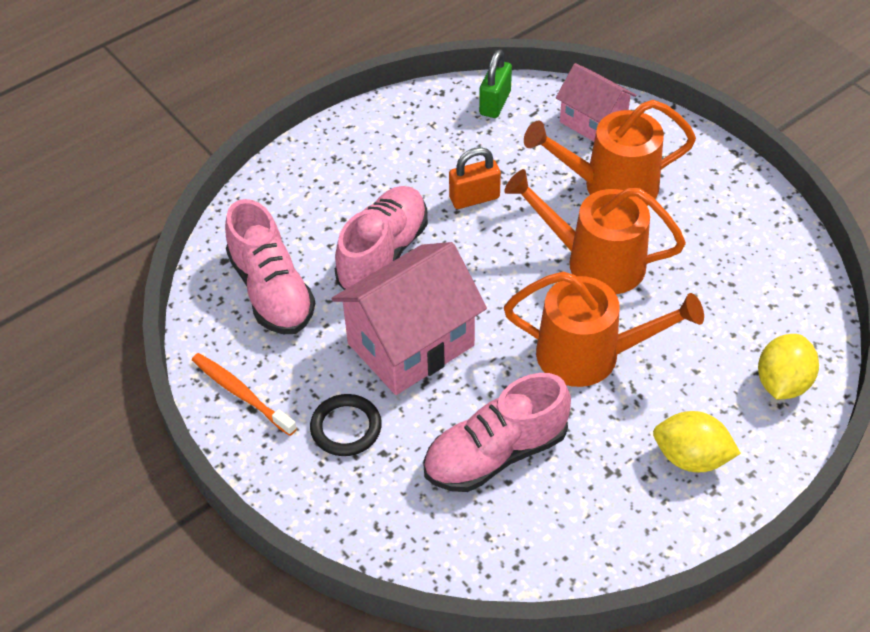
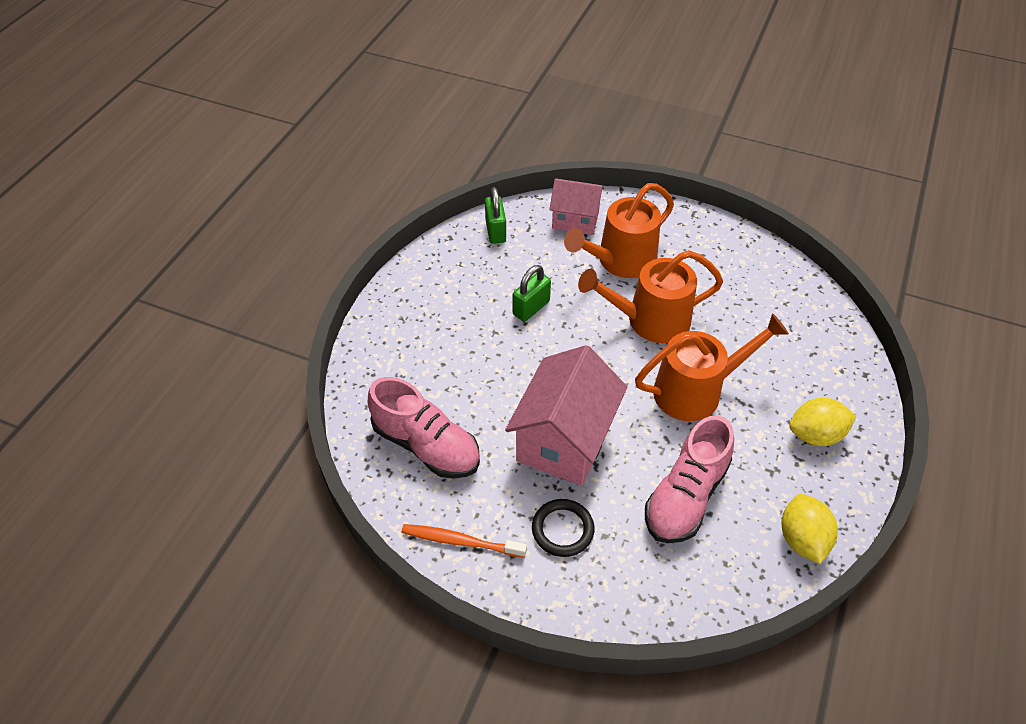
camera: 30 degrees left, 0 degrees up
pink shoe [335,186,428,290] -> none
orange padlock [449,147,501,209] -> green padlock [513,265,551,321]
yellow lemon [758,334,819,400] -> yellow lemon moved to [782,494,837,564]

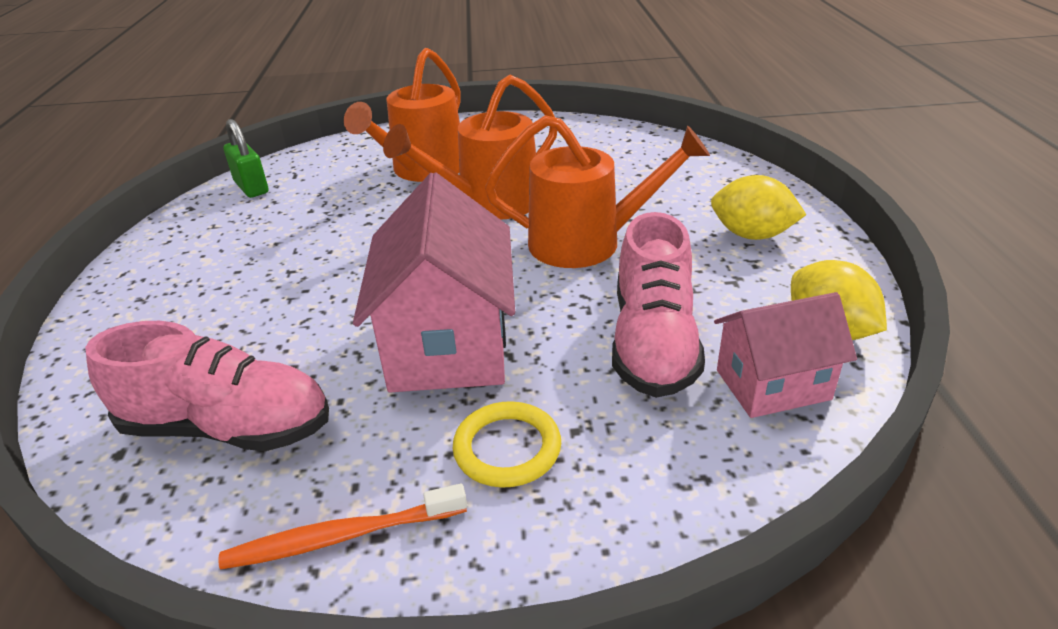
camera: 25 degrees left, 15 degrees down
green padlock [513,265,551,321] -> none
black ring [532,499,595,557] -> yellow ring [452,401,561,488]
pink house [549,178,604,235] -> pink house moved to [714,292,857,418]
orange watering can [635,313,789,421] -> orange watering can turned 45 degrees clockwise [485,115,710,268]
yellow lemon [789,398,856,446] -> yellow lemon turned 60 degrees clockwise [711,175,806,240]

